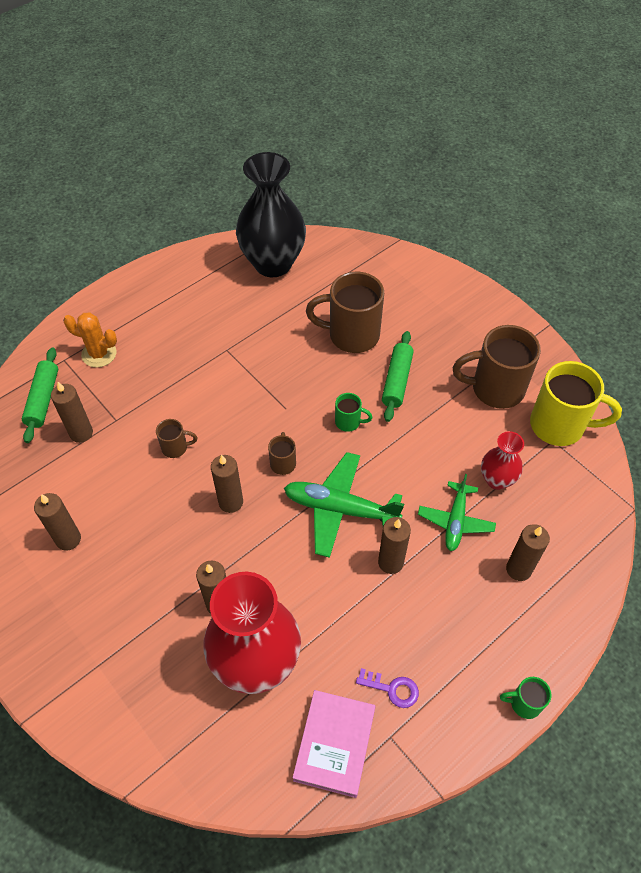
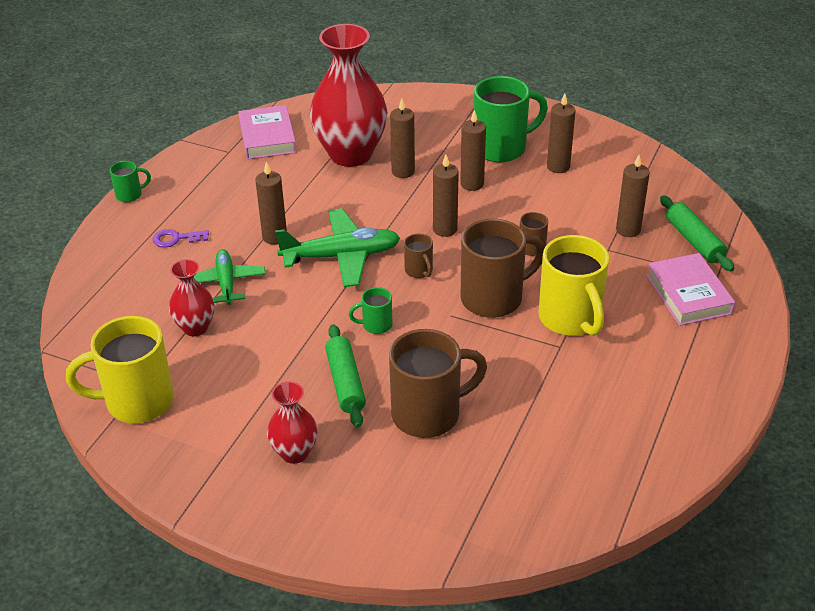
camera: 155 degrees right, 15 degrees down
orange cactus [63,312,117,368] -> pink book [646,253,735,326]
black vase [236,152,306,277] -> none
purple key [356,668,419,708] -> purple key moved to [153,229,209,248]
brown mug [453,325,541,409] -> brown mug moved to [461,218,545,318]
brown candle [506,524,550,581] -> brown candle moved to [460,110,486,191]
none -> red vase [267,381,318,464]
none -> green mug [474,76,548,162]
none -> yellow mug [539,235,609,336]

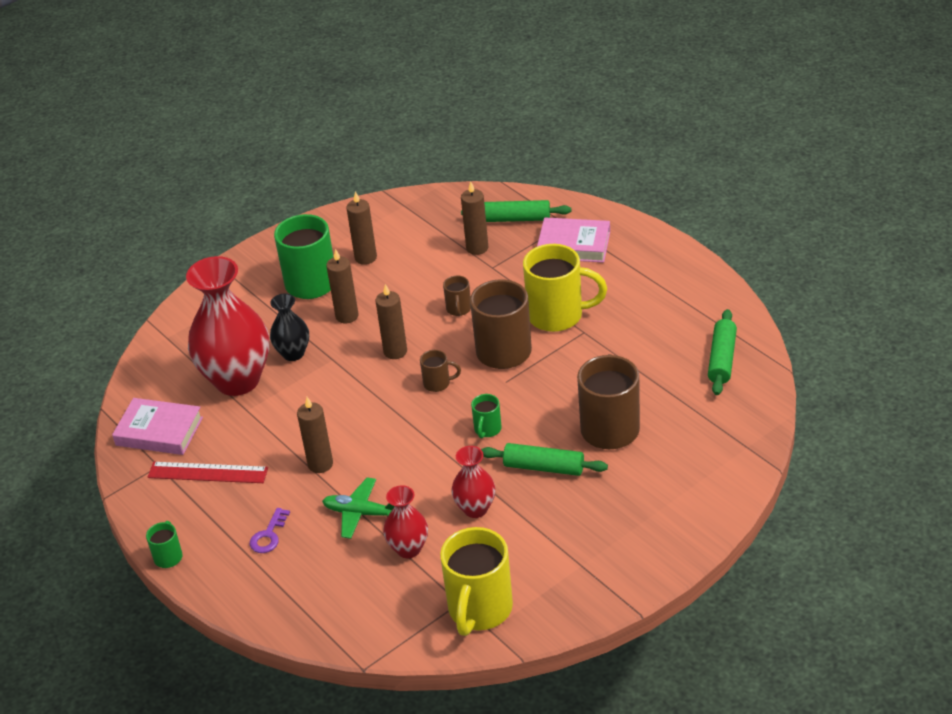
camera: 60 degrees left, 0 degrees up
red vase [267,381,318,464] -> red vase moved to [451,446,495,518]
green plane [275,209,400,287] -> none
brown candle [390,98,415,178] -> black vase [270,293,309,361]
none -> red ruler [148,462,268,483]
none -> green rolling pin [708,309,737,395]

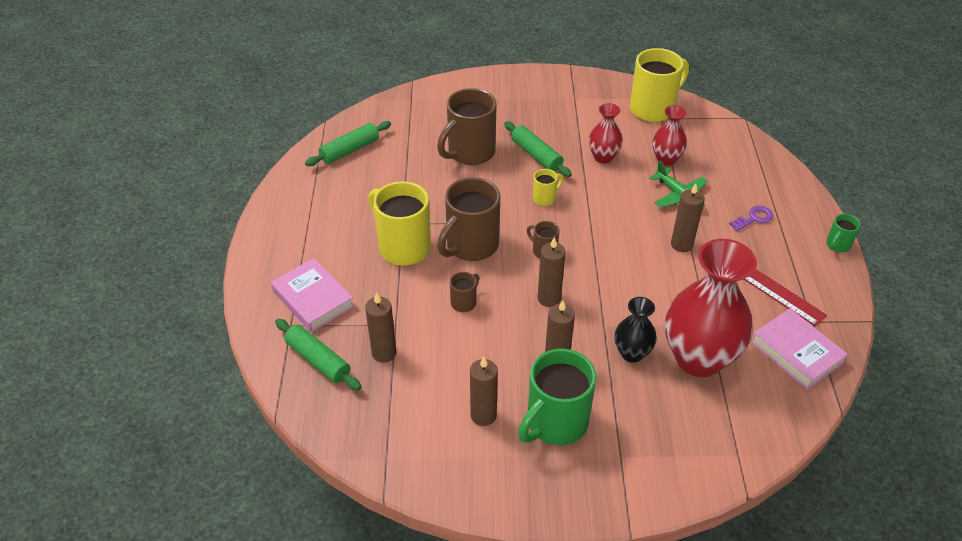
camera: 145 degrees left, 5 degrees up
green mug [471,394,502,438] -> yellow mug [533,169,563,206]

